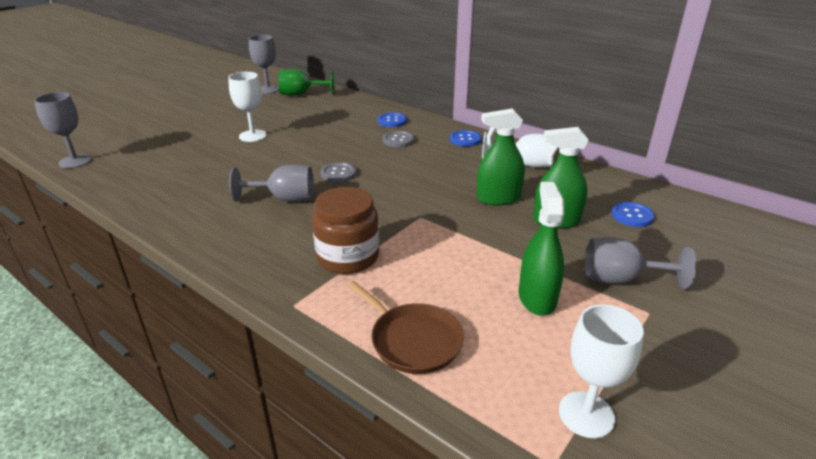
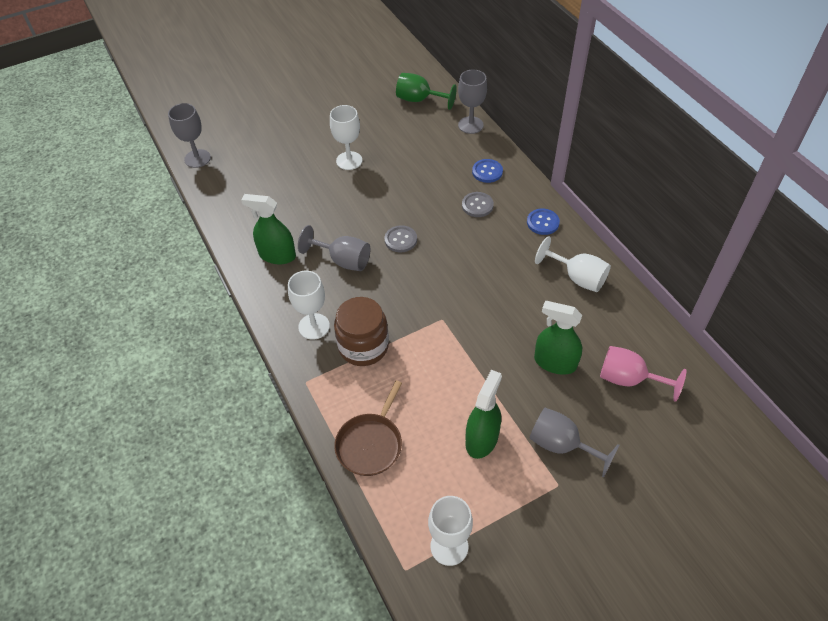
camera: 25 degrees right, 20 degrees up
grey goblet [249,35,279,94] -> grey goblet moved to [458,70,487,134]
brown pan [348,281,464,374] -> brown pan turned 45 degrees clockwise [334,380,402,476]
green spray bottle [477,108,525,206] -> green spray bottle moved to [241,194,296,264]
blue button [611,202,655,227] -> pink goblet [600,346,686,402]
none -> white goblet [288,271,330,340]

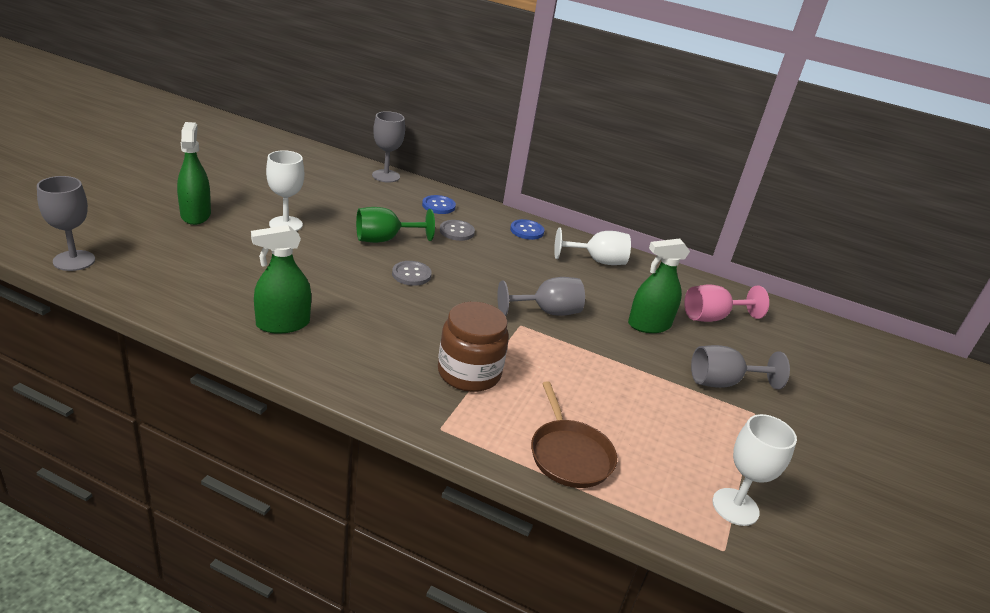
camera: 45 degrees left, 20 degrees down
white goblet [288,271,330,340] -> none
grey goblet [298,225,371,271] -> grey goblet moved to [497,277,585,316]
green goblet [396,73,457,110] -> green goblet moved to [356,207,435,243]
green spray bottle [466,370,502,459] -> green spray bottle moved to [177,122,211,225]

